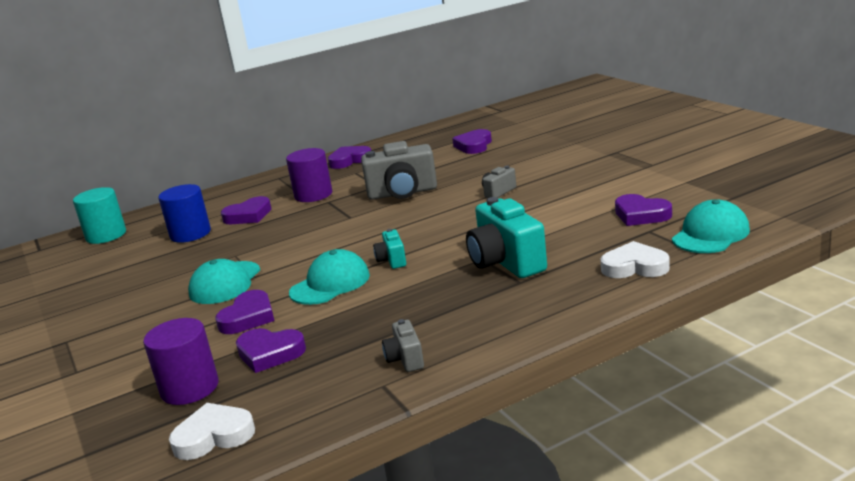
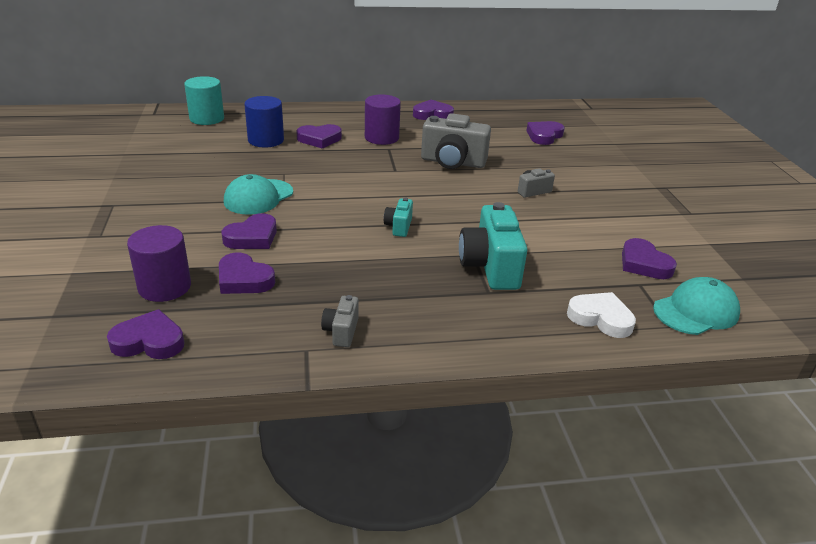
camera: 15 degrees right, 10 degrees up
white heart [169,403,255,460] -> purple heart [107,309,184,359]
turquoise cap [289,249,370,305] -> none

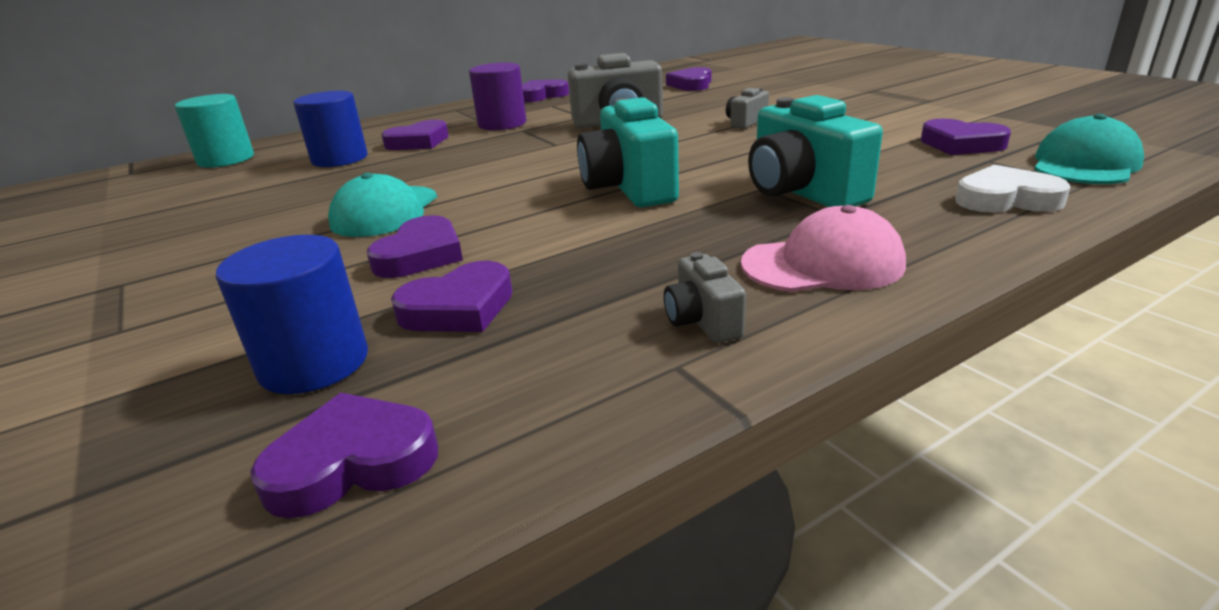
camera: 20 degrees left, 5 degrees down
purple cylinder [127,225,191,302] -> blue cylinder [216,235,368,394]
purple heart [219,252,275,294] -> purple heart turned 45 degrees counterclockwise [391,261,513,332]
turquoise camera [384,198,413,237] -> turquoise camera [577,97,679,207], size x2.00
none -> pink cap [741,205,906,292]

